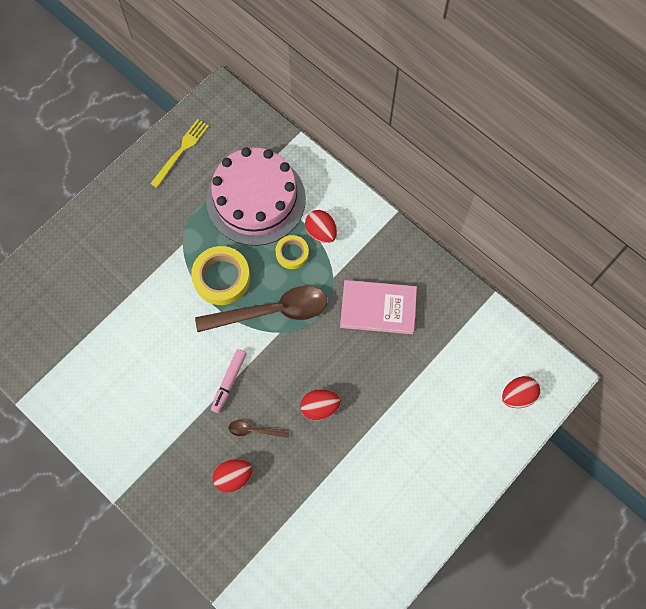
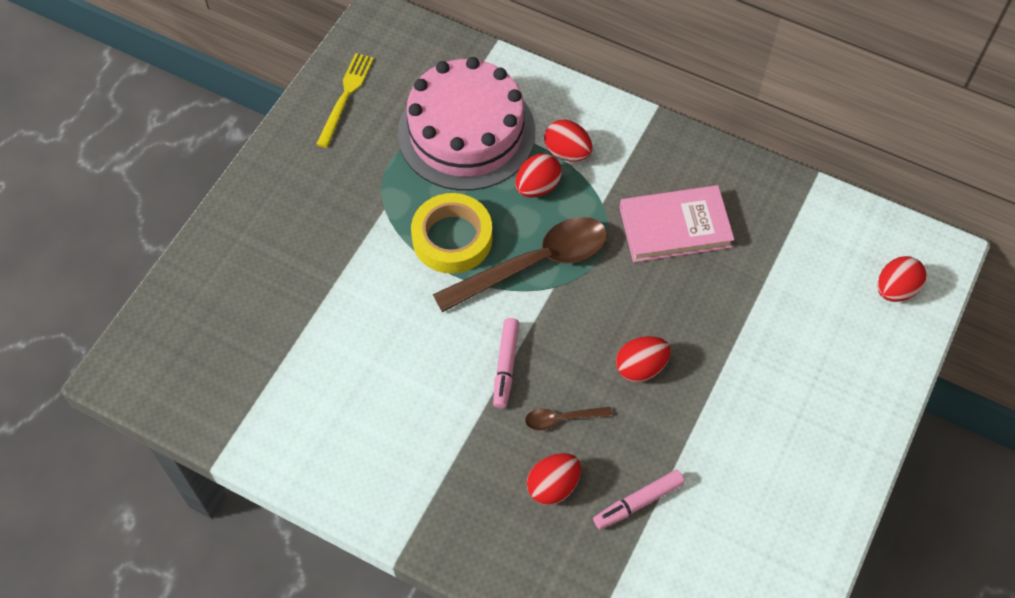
camera: 15 degrees left, 10 degrees down
yellow tape [275,235,309,269] -> red egg [515,153,562,197]
none -> pink marker [593,470,685,530]

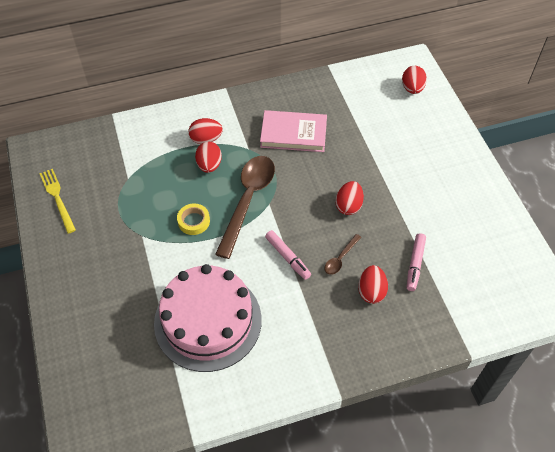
camera: 45 degrees left, 5 degrees down
pink cake [398,57,535,191] -> pink cake moved to [154,264,262,372]
yellow tape [411,193,492,274] -> yellow tape [177,204,210,235], size x0.59
pink book [620,185,735,262] -> pink book turned 60 degrees clockwise [260,110,327,152]

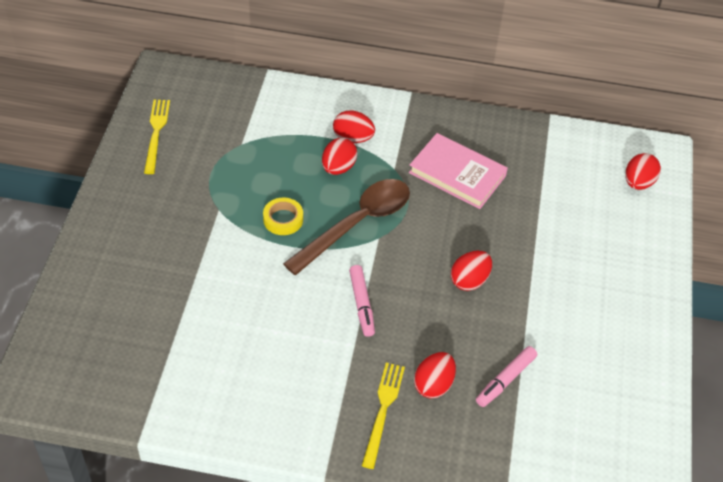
camera: 25 degrees right, 5 degrees down
pink cake [154,264,262,372] -> none
brown spoon [325,234,361,275] -> none
none -> yellow fork [362,363,405,469]

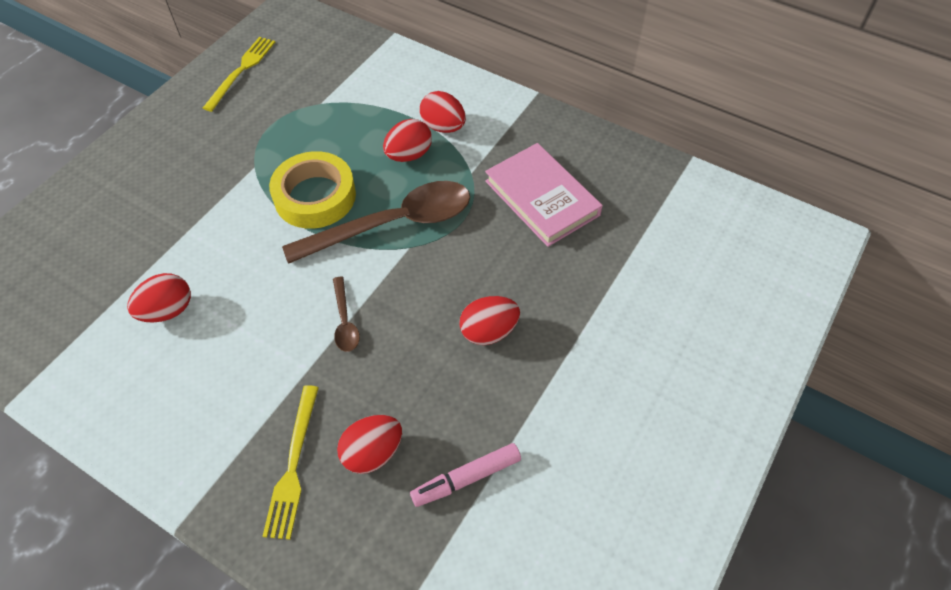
camera: 25 degrees right, 5 degrees up
yellow tape [263,197,303,235] -> yellow tape [269,151,356,229], size x1.71
pink marker [349,265,375,337] -> brown spoon [333,277,360,352]
yellow fork [362,363,405,469] -> yellow fork turned 150 degrees clockwise [263,385,319,540]
red egg [625,153,661,190] -> red egg moved to [127,273,191,323]

